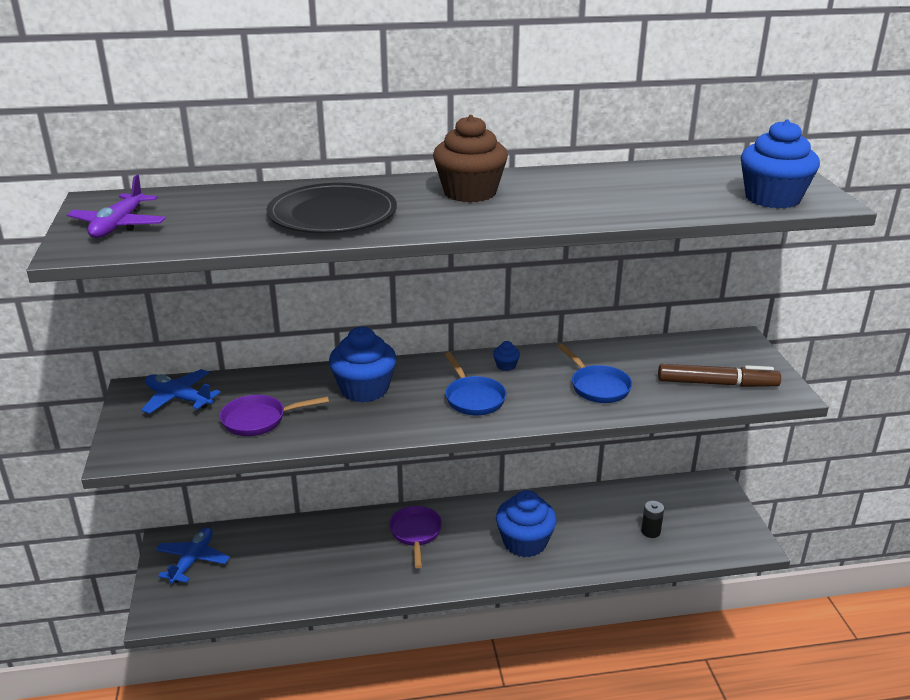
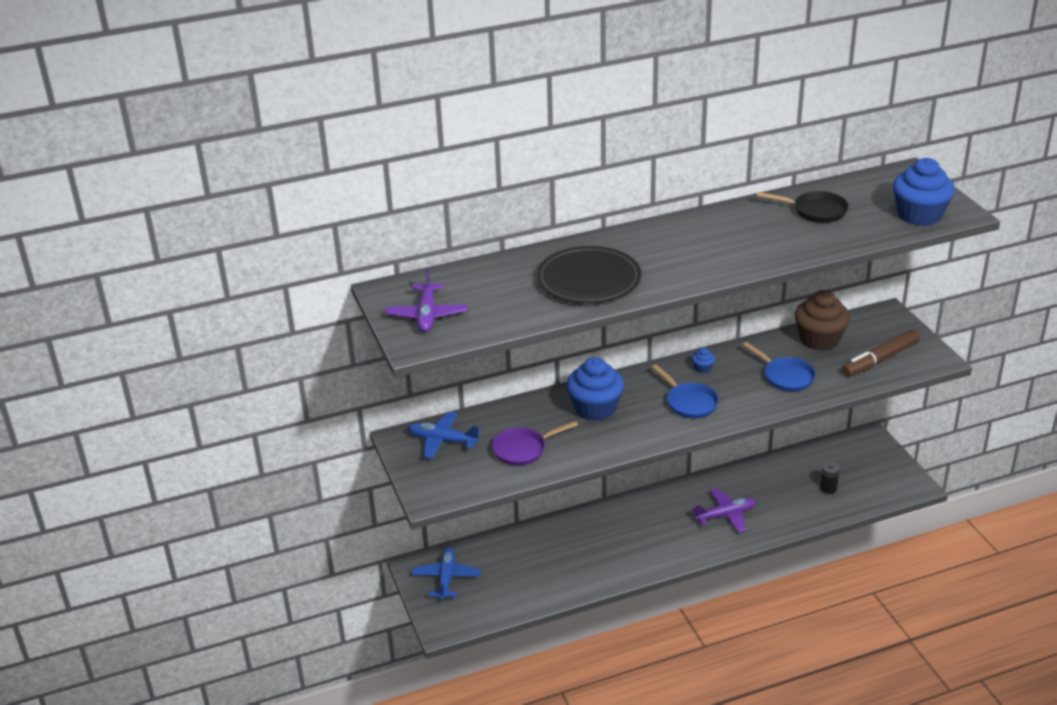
camera: 10 degrees left, 5 degrees up
purple pan [389,506,442,568] -> none
brown cupcake [433,115,508,203] -> brown cupcake moved to [795,290,850,351]
blue cupcake [496,490,557,557] -> purple plane [692,488,757,532]
brown marker [658,364,781,387] -> brown marker turned 150 degrees clockwise [842,329,920,377]
none -> black pan [757,191,849,223]

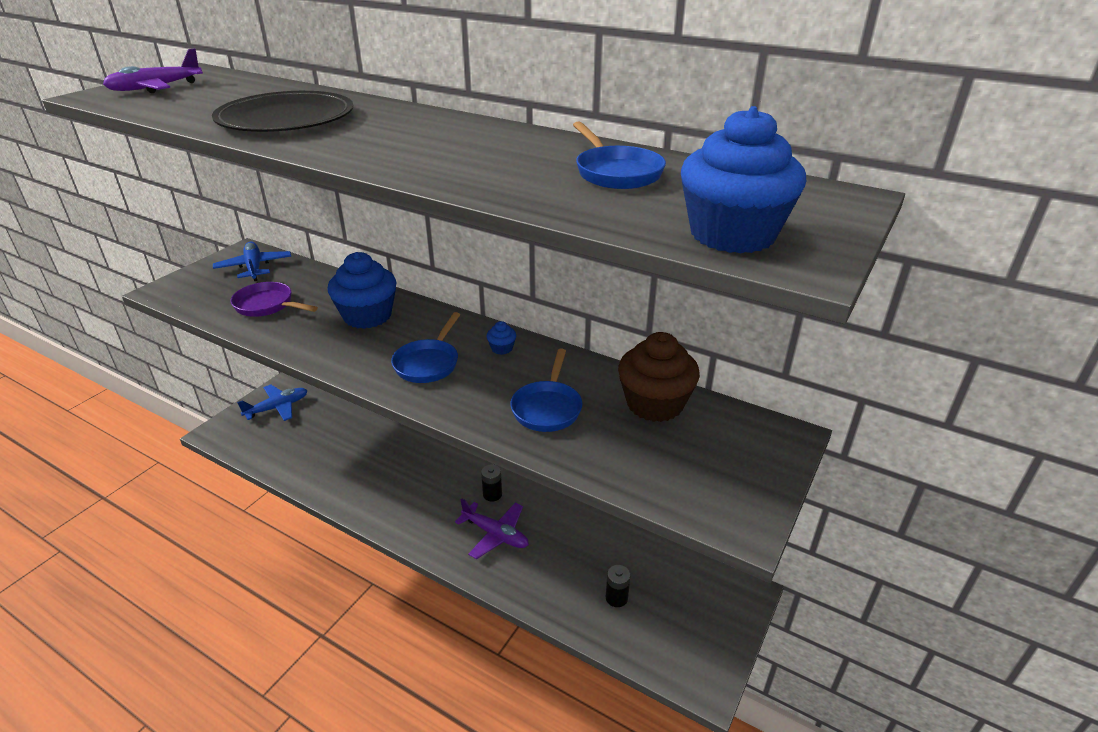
camera: 50 degrees right, 0 degrees up
black pan [757,191,849,223] -> blue pan [573,122,666,189]
brown marker [842,329,920,377] -> none
none -> black battery [481,464,502,502]

